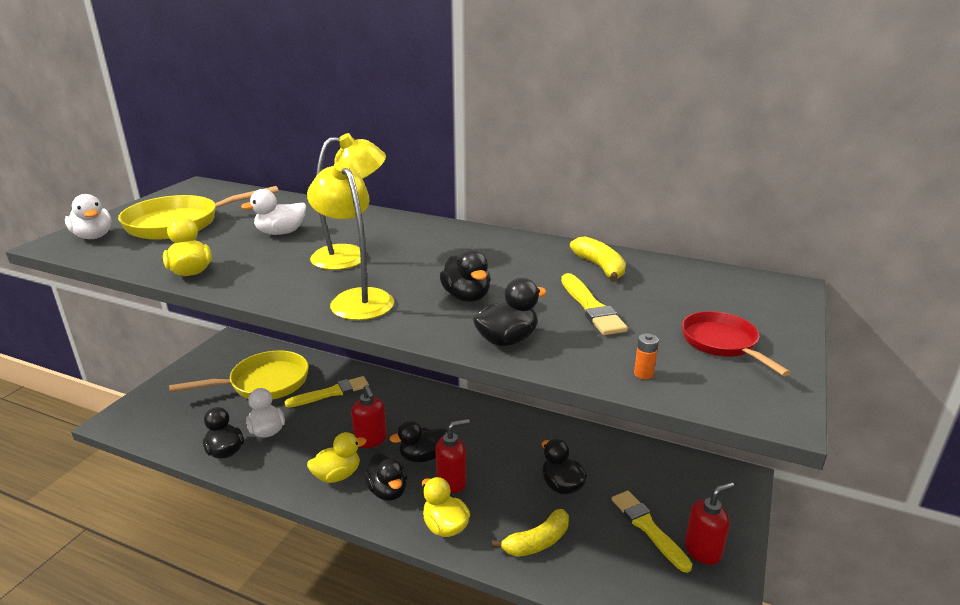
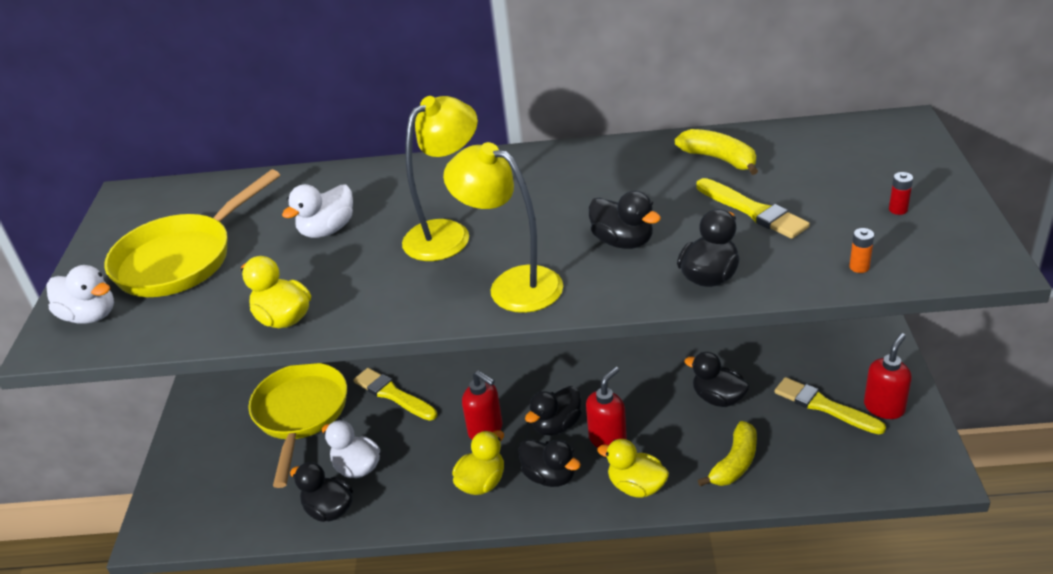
camera: 20 degrees left, 10 degrees up
yellow pan [169,350,309,400] -> yellow pan turned 45 degrees counterclockwise [248,363,347,488]
yellow brush [285,376,369,408] -> yellow brush turned 90 degrees counterclockwise [353,368,437,421]
red pan [682,311,791,376] -> red battery [889,172,913,215]

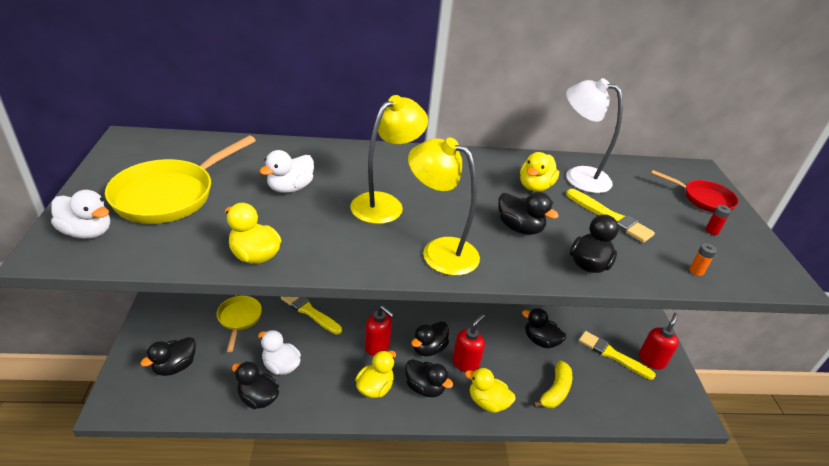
camera: 10 degrees left, 0 degrees up
yellow pan [248,363,347,488] -> yellow pan [217,296,262,352], size x0.59
yellow banana [675,129,758,175] -> white lamp [566,78,623,193]
none -> black duck [140,337,196,376]
none -> yellow duck [520,152,559,192]
none -> red pan [651,170,739,213]

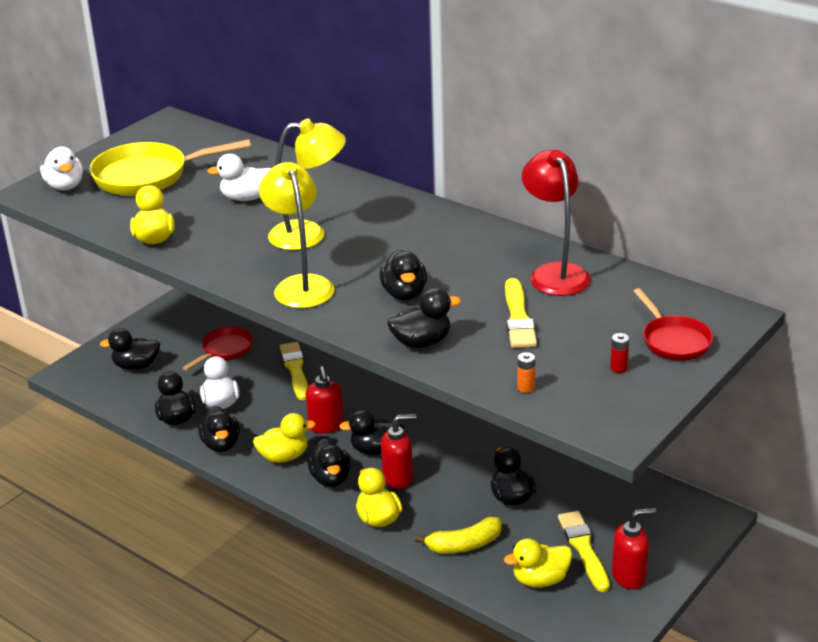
camera: 45 degrees right, 5 degrees down
yellow pan [217,296,262,352] -> red pan [182,327,253,371]
yellow duck [520,152,559,192] -> yellow duck moved to [504,538,572,587]
white lamp [566,78,623,193] -> red lamp [522,150,591,296]
none -> black duck [198,406,240,452]

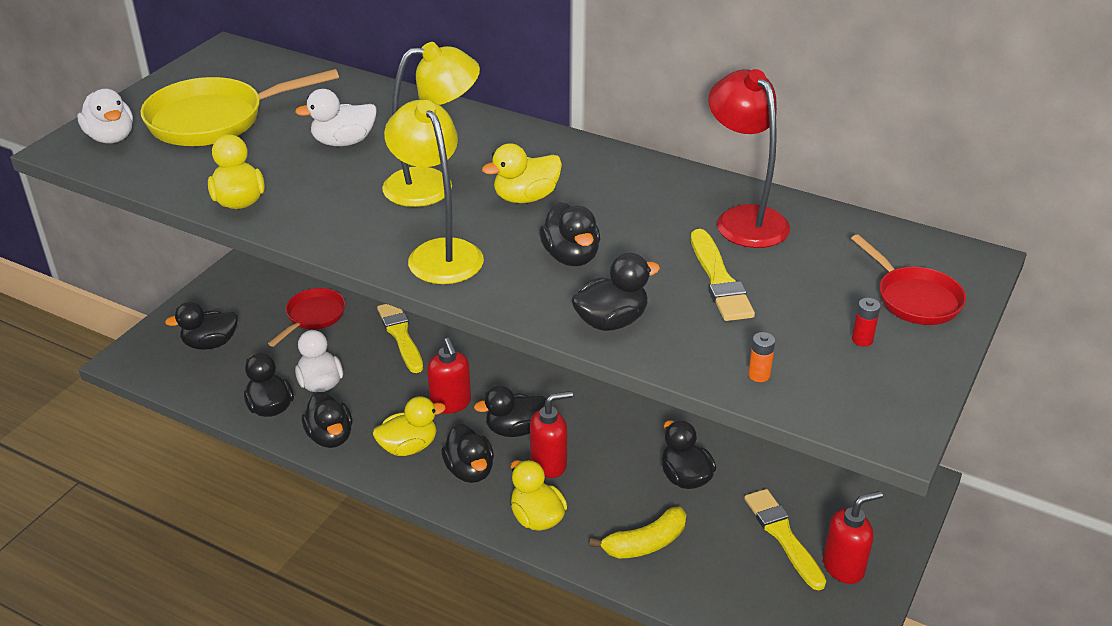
camera: 10 degrees left, 5 degrees up
yellow duck [504,538,572,587] -> yellow duck moved to [482,143,562,203]

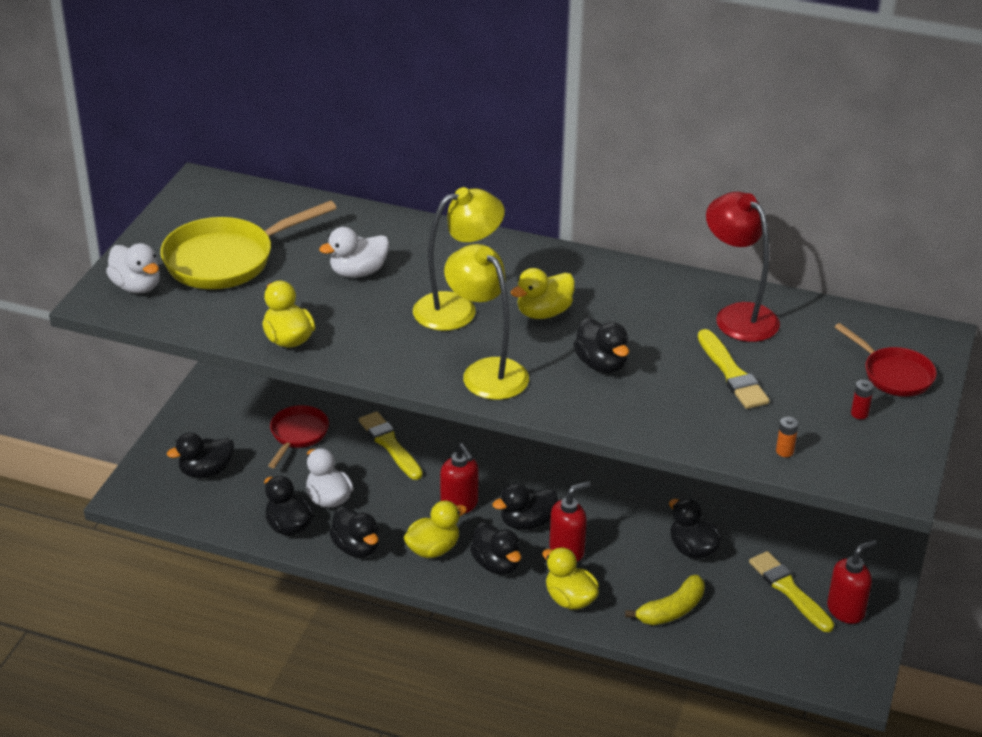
camera: 10 degrees left, 0 degrees up
black duck [571,253,660,331] -> none

